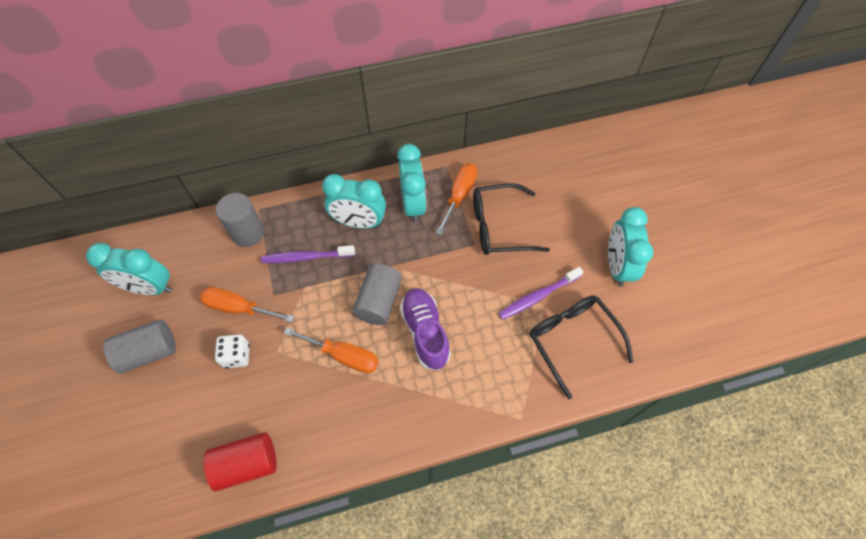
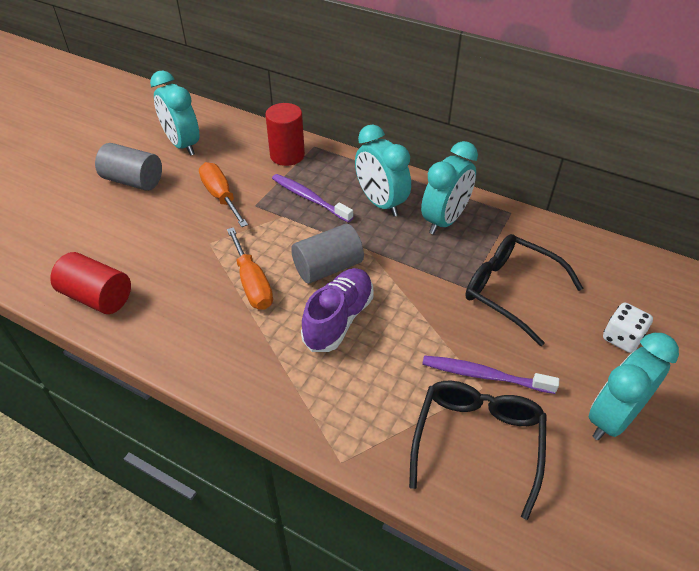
camera: 45 degrees right, 15 degrees down
white dice [215,334,250,369] -> white dice moved to [603,303,653,353]
grey cylinder [216,193,264,247] -> red cylinder [265,103,305,166]
orange screwdriver [436,163,478,235] -> none

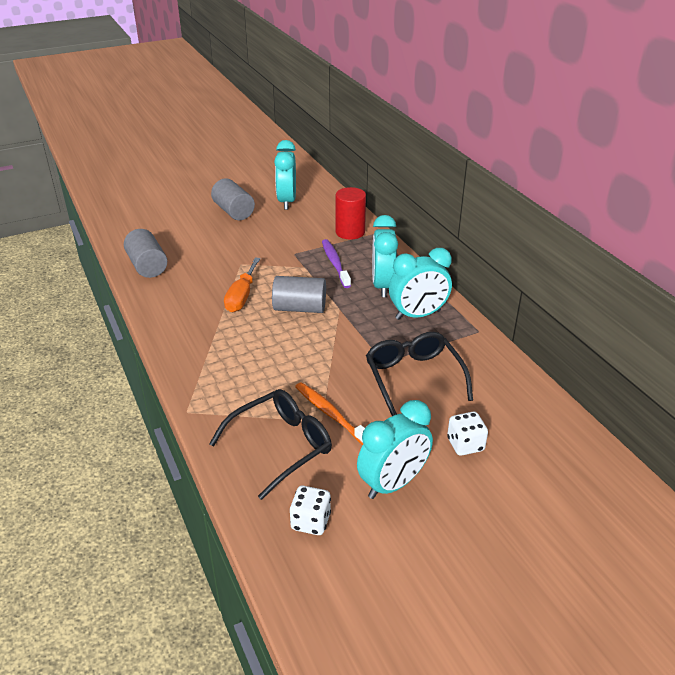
camera: 35 degrees right, 10 degrees down
red cylinder [50,252,131,314] -> grey cylinder [124,229,167,278]
orange screwdriver [199,162,248,227] -> none
purple shoe [301,268,373,352] -> none
purple toothbrush [422,355,559,394] -> orange toothbrush [295,382,365,445]
turquoise clock [589,333,679,440] -> turquoise clock turned 150 degrees clockwise [357,400,433,499]
none -> white dice [290,486,331,535]

